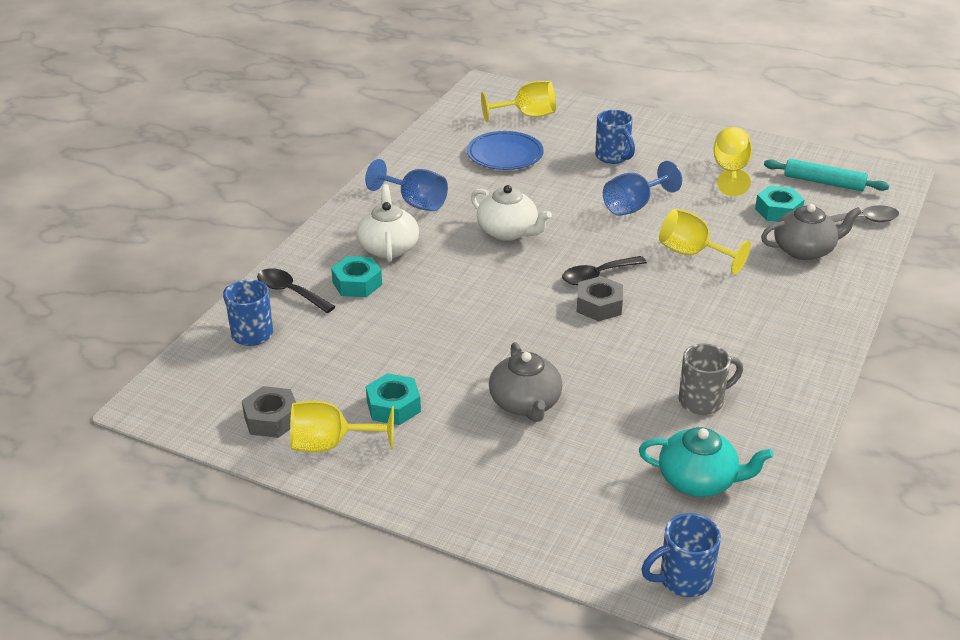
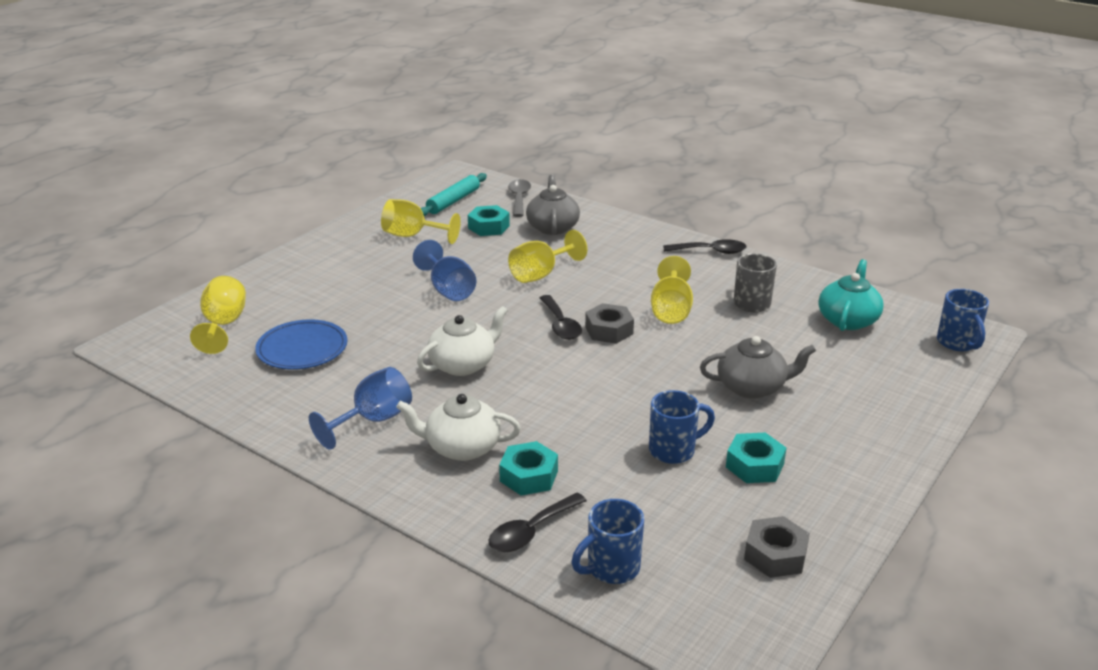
camera: 80 degrees left, 5 degrees down
yellow goblet [290,401,394,453] -> yellow goblet moved to [651,256,693,324]
blue mug [595,110,635,164] -> blue mug moved to [649,390,715,464]
none -> black spoon [663,239,747,254]

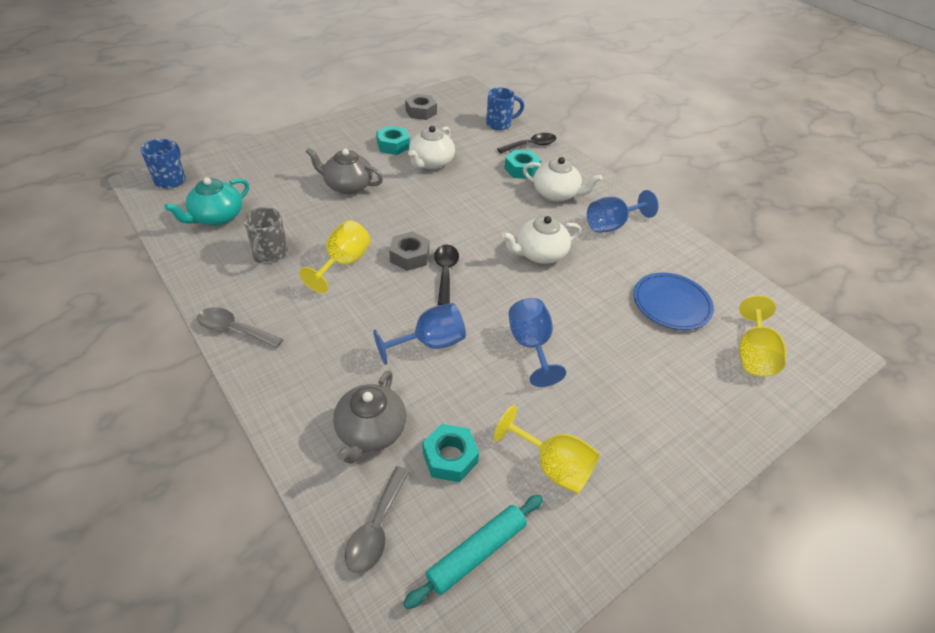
camera: 165 degrees left, 15 degrees up
yellow goblet [508,230,587,283] -> blue goblet [373,303,466,365]
blue mug [649,390,715,464] -> white teapot [408,126,455,169]
black spoon [663,239,747,254] -> grey spoon [197,307,283,348]

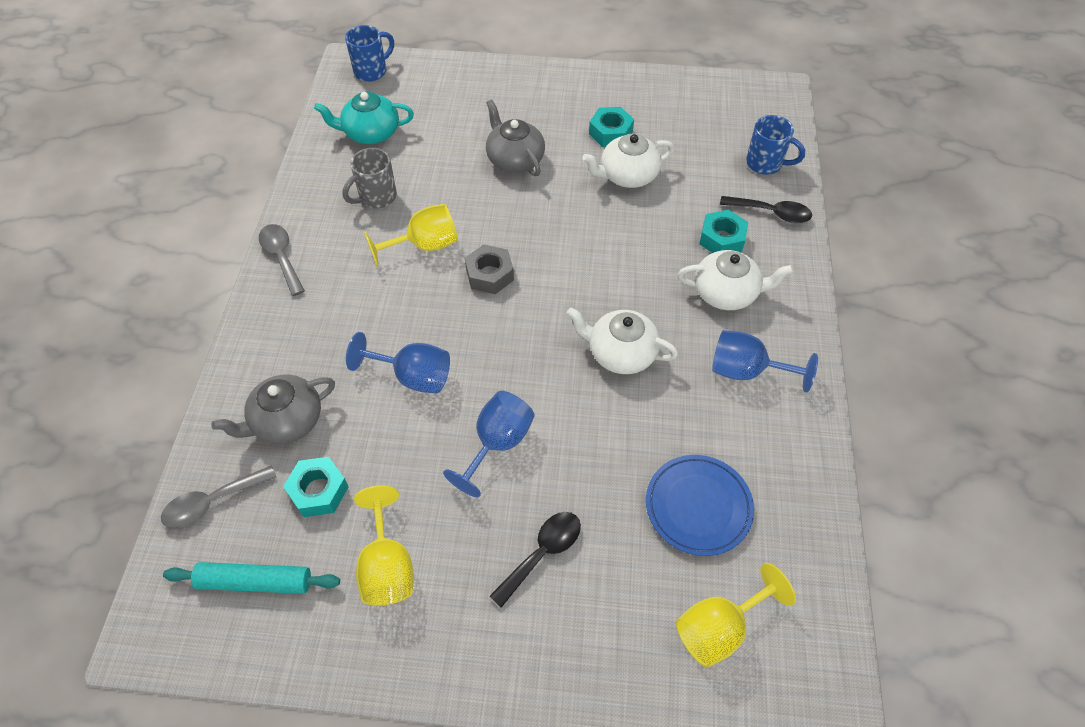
camera: 45 degrees right, 10 degrees up
grey nut [405,94,437,120] -> none
black spoon [434,245,459,305] -> black spoon moved to [489,512,581,608]
white teapot [523,157,602,202] -> white teapot turned 60 degrees counterclockwise [678,250,793,310]

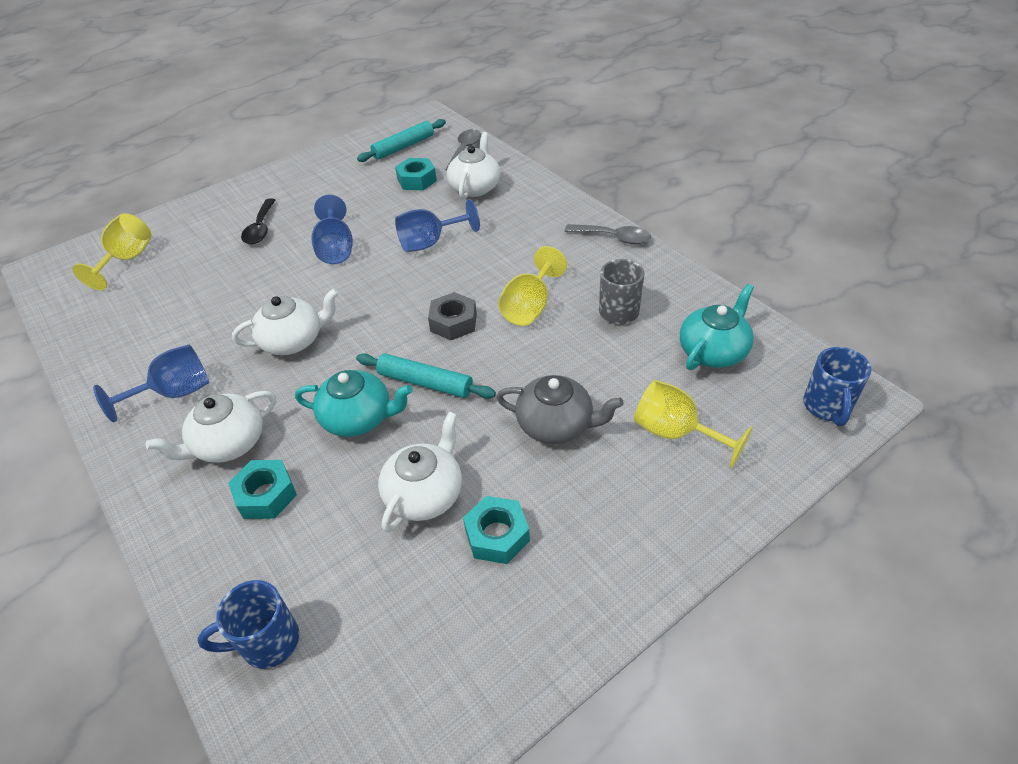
camera: 140 degrees right, 10 degrees down
grey teapot [211,375,335,444] -> white teapot [447,132,501,199]
yellow goblet [354,485,413,606] -> yellow goblet moved to [634,380,752,468]
blue plate [646,455,754,556] -> none
black spoon [720,196,812,223] -> none
none -> turquoise teapot [295,370,413,437]
none -> turquoise rolling pin [356,353,496,399]

